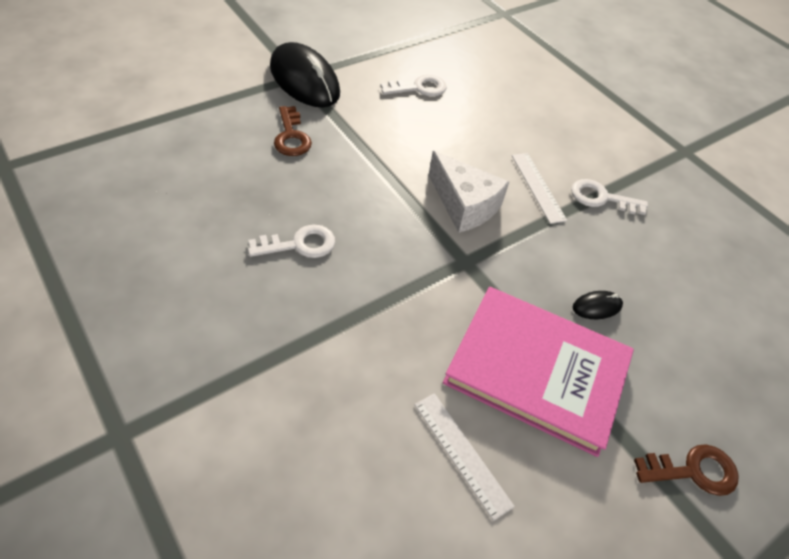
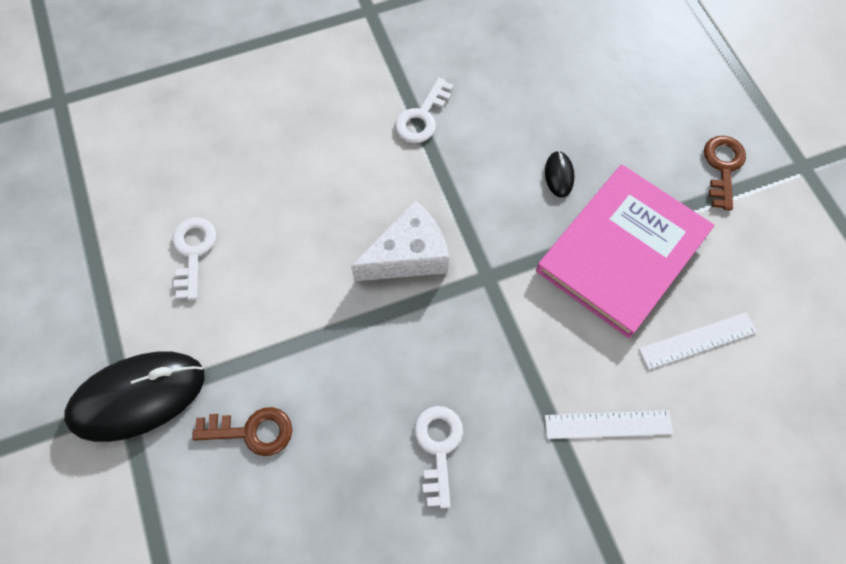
camera: 70 degrees left, 15 degrees up
white ruler [512,153,567,224] -> white ruler moved to [545,410,673,439]

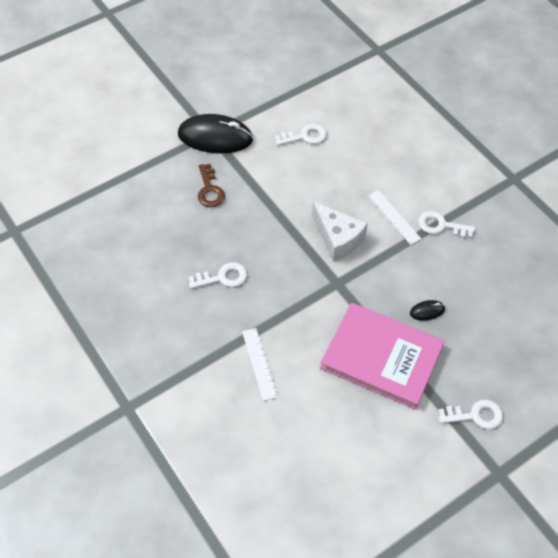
camera: 75 degrees right, 10 degrees down
black mouse [64,351,205,442] -> black mouse turned 45 degrees counterclockwise [178,114,253,153]
white ruler [639,312,757,370] -> white ruler moved to [368,190,421,245]
brown key [704,136,746,211] -> white key [438,400,503,429]

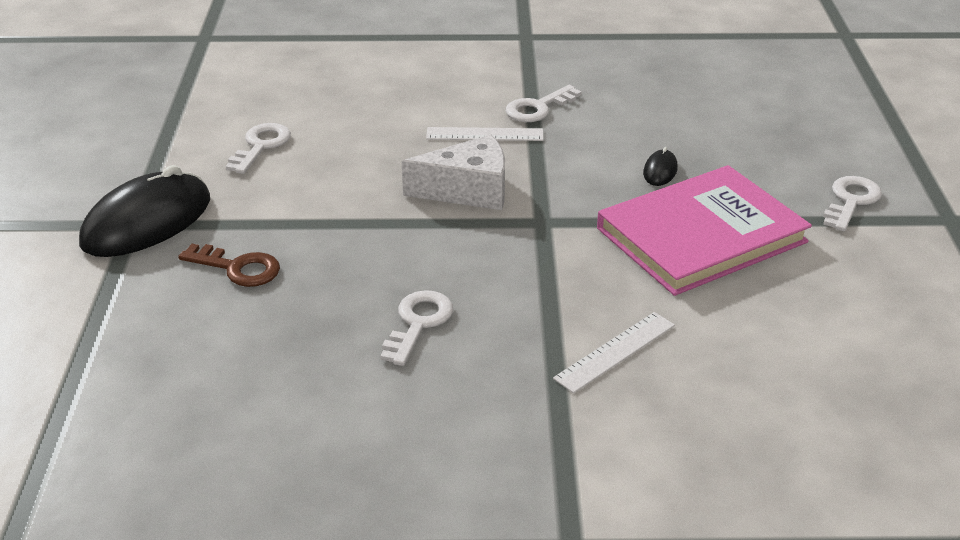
camera: 55 degrees left, 20 degrees down
white ruler [242,328,278,401] -> white ruler turned 60 degrees counterclockwise [553,312,675,393]

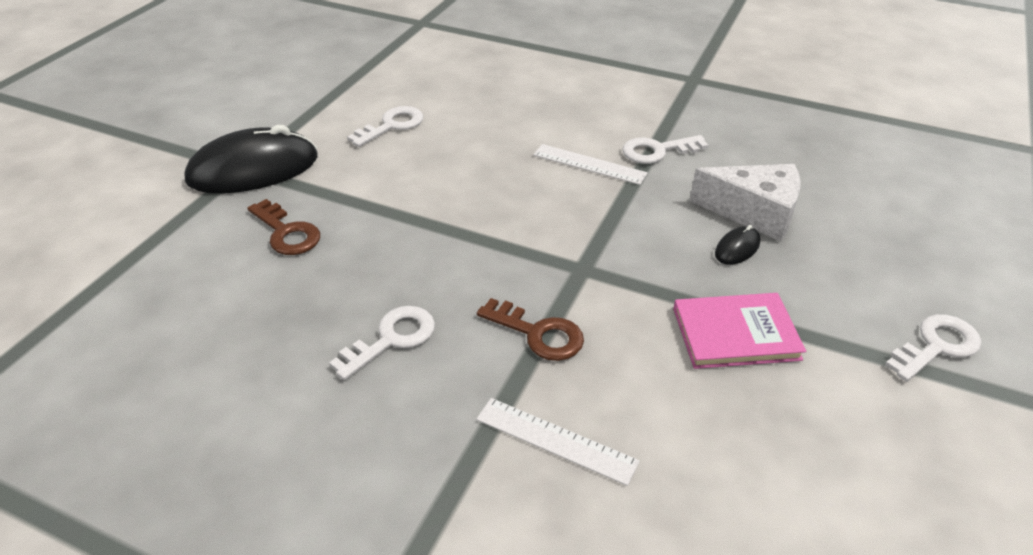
camera: 25 degrees right, 5 degrees up
white cheese [402,134,505,210] -> white cheese moved to [690,164,801,242]
white ruler [553,312,675,393] -> white ruler turned 45 degrees clockwise [476,398,640,486]
pink book [597,165,812,296] -> pink book [673,293,806,369], size x0.58
none -> brown key [477,298,584,361]

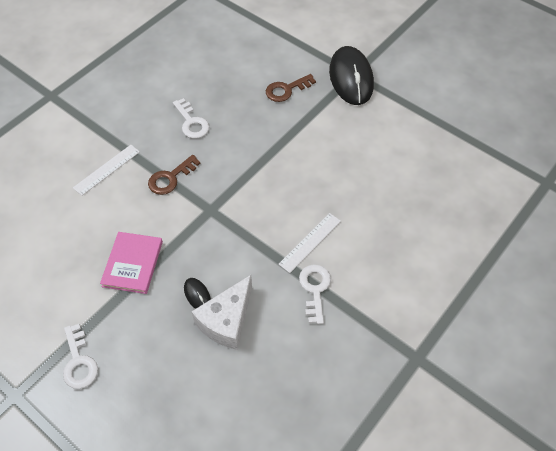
camera: 105 degrees right, 15 degrees up
white key [347,106,423,147] -> none

